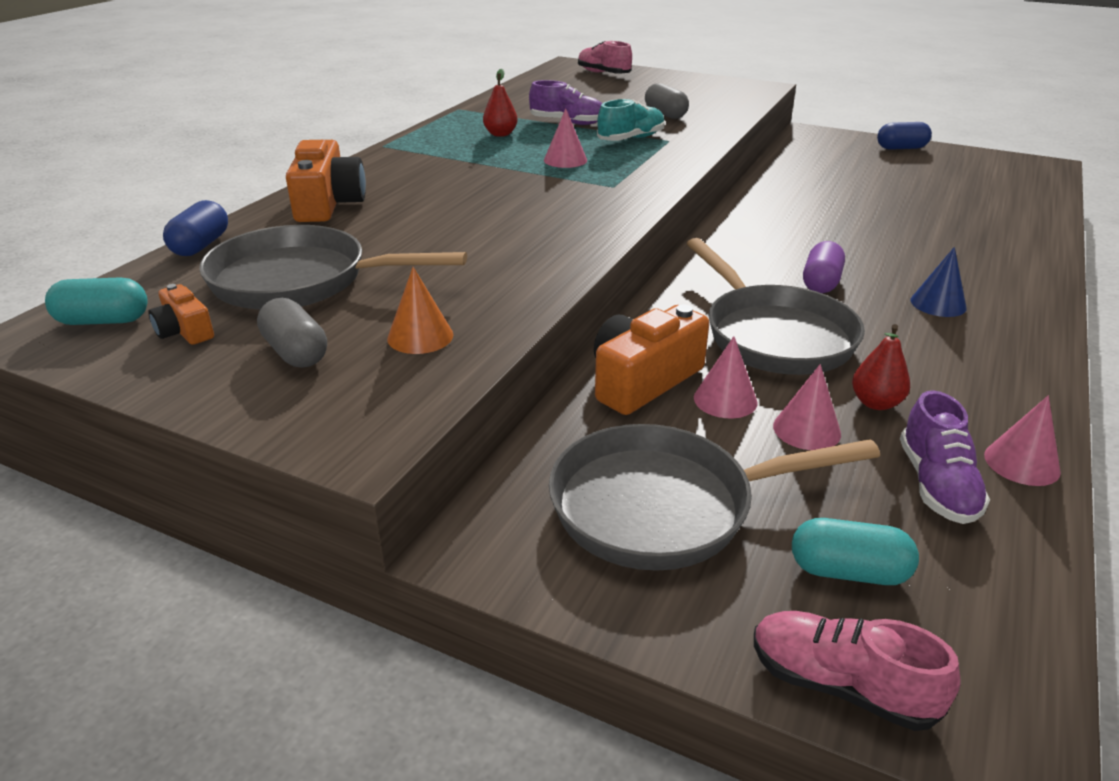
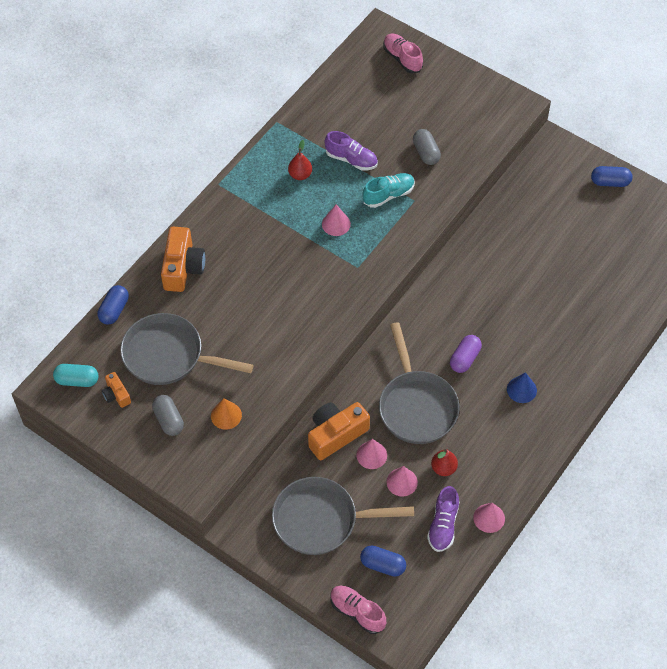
camera: 10 degrees right, 25 degrees up
turquoise capsule [792,518,919,585] -> blue capsule [360,546,406,577]

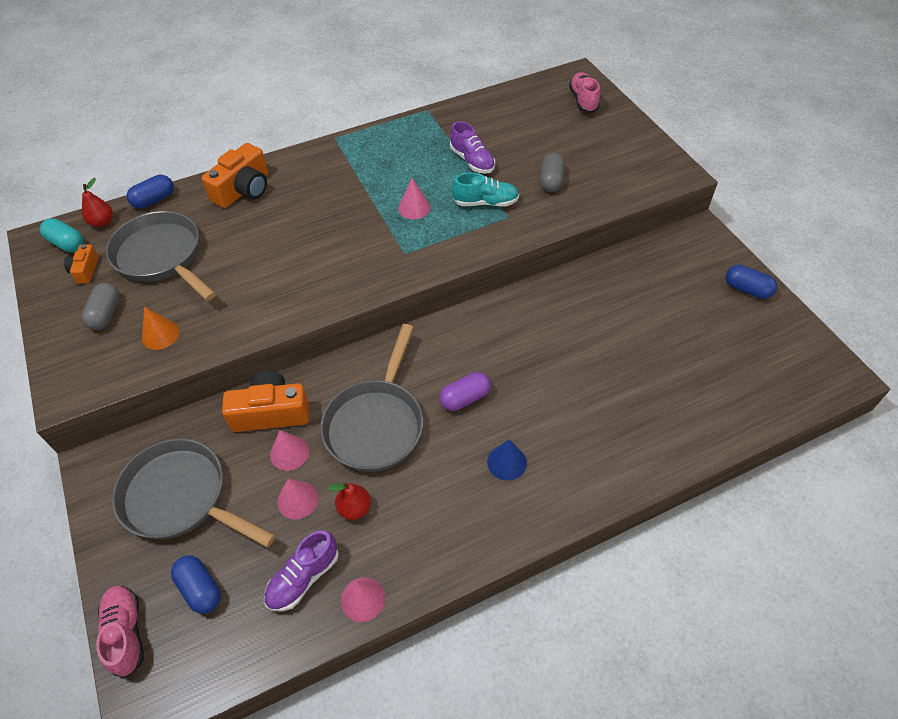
camera: 30 degrees right, 5 degrees down
red pear [288,140,312,180] -> red pear moved to [82,178,113,227]

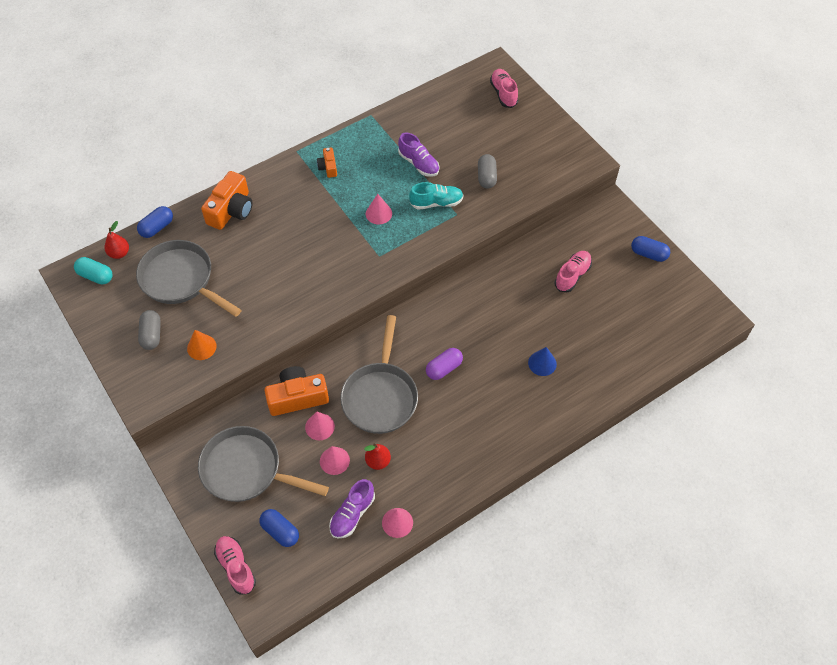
camera: 10 degrees left, 5 degrees up
orange camera [64,244,99,284] -> orange camera moved to [317,147,337,178]
blue cone [487,439,527,481] -> blue cone moved to [528,347,557,376]
none -> pink shoe [554,251,592,292]

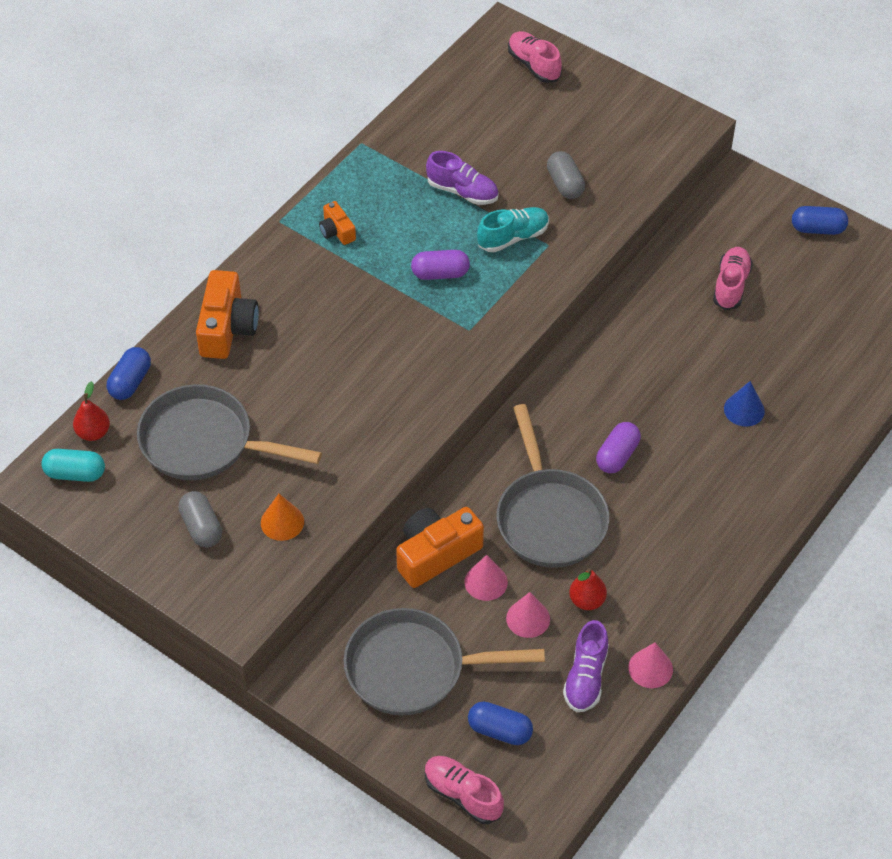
camera: 20 degrees left, 5 degrees down
pink cone [366,194,392,224] -> purple capsule [411,250,470,280]

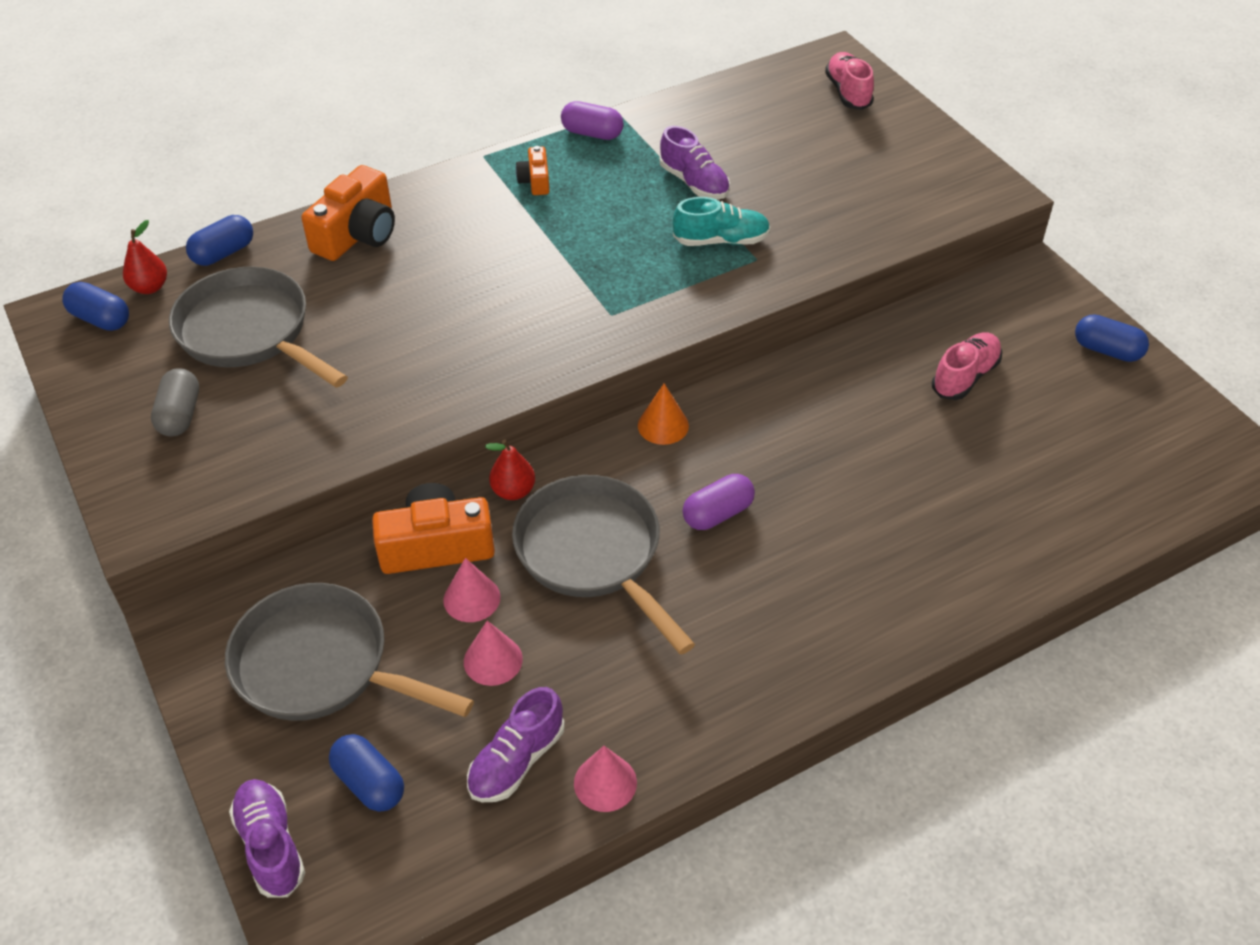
camera: 25 degrees right, 5 degrees down
turquoise capsule [41,449,105,482] -> blue capsule [62,282,129,331]
orange cone [261,494,304,541] -> orange cone moved to [638,384,689,445]
purple capsule [411,250,470,280] -> purple capsule moved to [561,101,624,140]
pink shoe [425,756,504,824] -> purple shoe [229,779,305,898]
grey pan [497,404,609,568] -> grey pan turned 135 degrees clockwise [512,475,695,655]
grey capsule [547,151,585,199] -> none
red pear [569,568,607,610] -> red pear moved to [485,439,535,500]
blue cone [724,381,765,427] -> none

